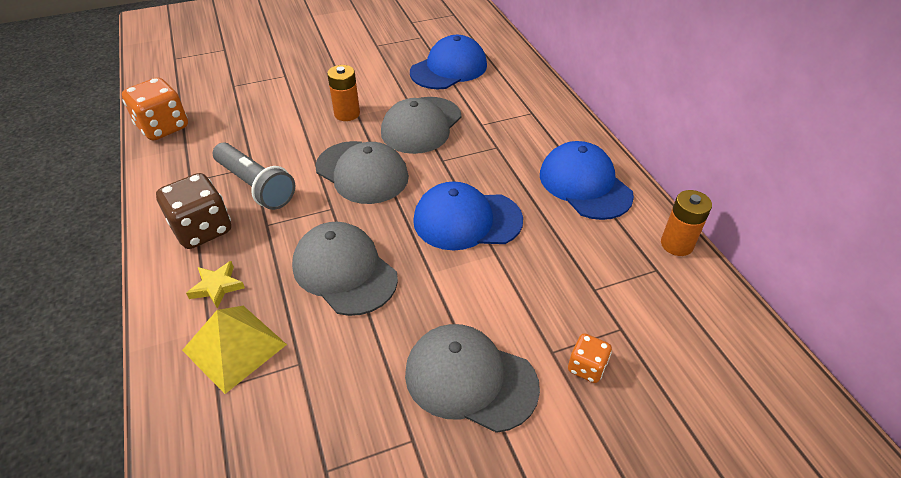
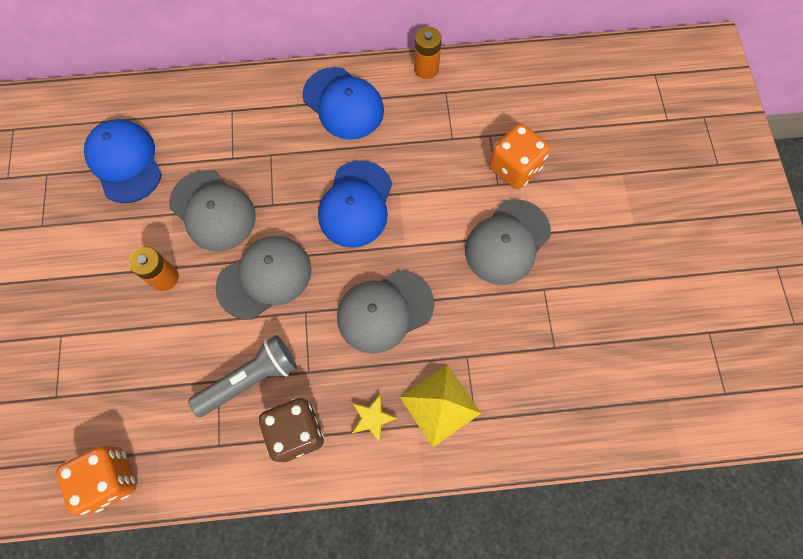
camera: 75 degrees left, 25 degrees up
blue cap [540,141,634,220] -> blue cap turned 120 degrees counterclockwise [302,67,384,140]
orange dice [568,333,612,383] -> orange dice [489,123,550,189], size x1.86

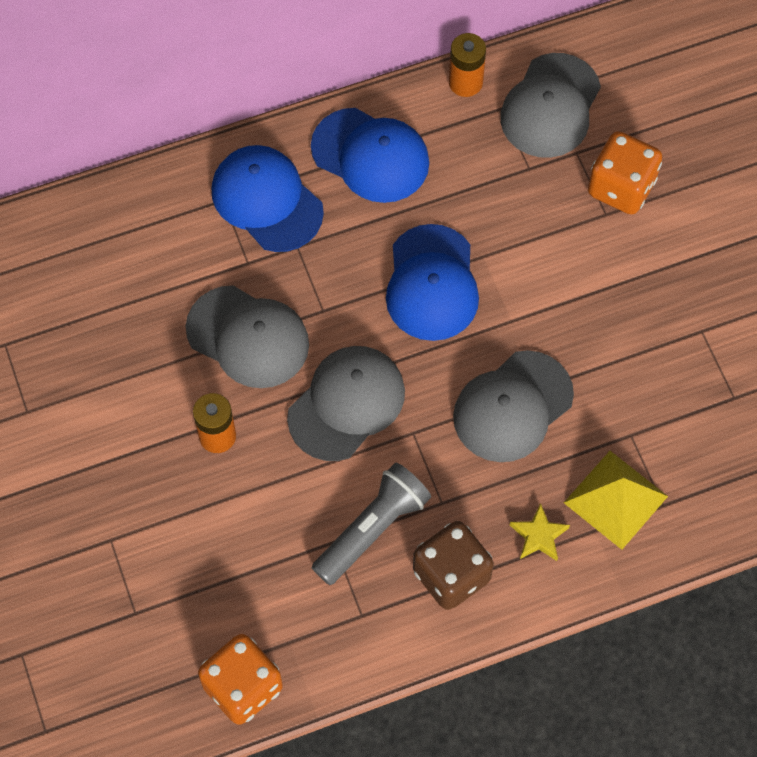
camera: 15 degrees left, 5 degrees down
blue cap [84,119,162,203] -> blue cap moved to [212,145,324,252]
grey cap [465,199,551,285] -> grey cap moved to [500,53,601,158]

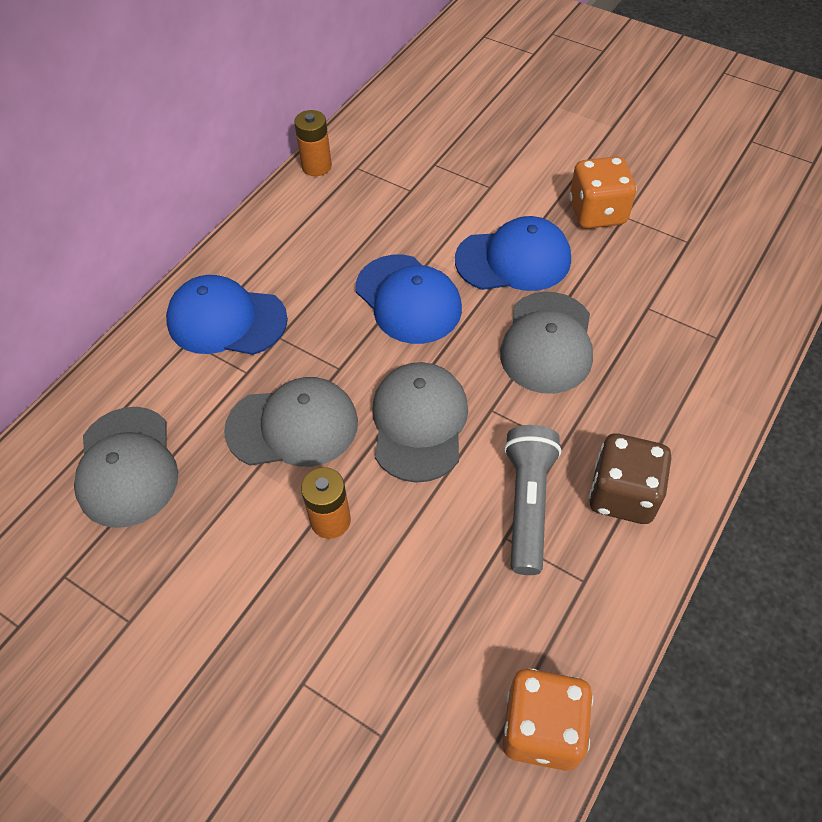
camera: 35 degrees left, 10 degrees down
blue cap [311,108,429,203] -> blue cap moved to [455,216,571,291]
grey cap [500,53,601,158] -> grey cap moved to [74,407,178,528]
yellow star [510,503,570,561] -> none
yellow pyramid [564,451,668,550] -> none
orange dice [588,131,662,214] -> orange dice moved to [569,156,637,229]

